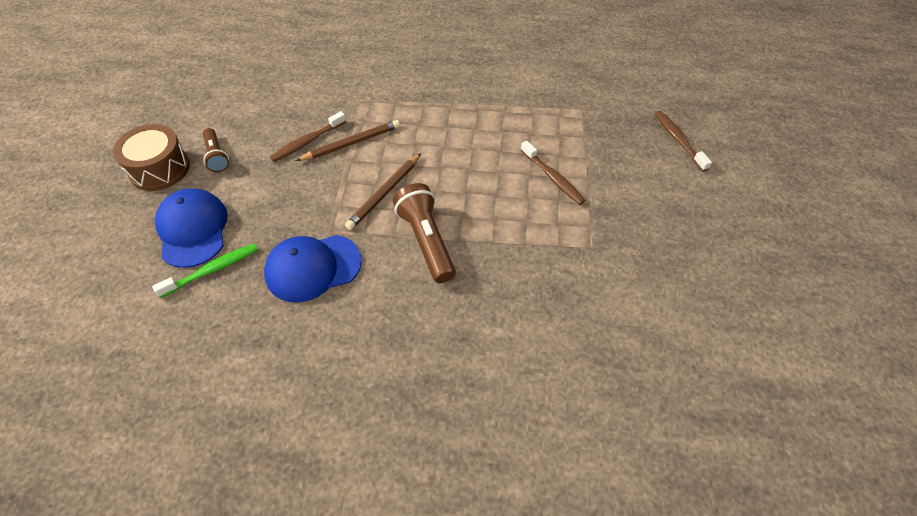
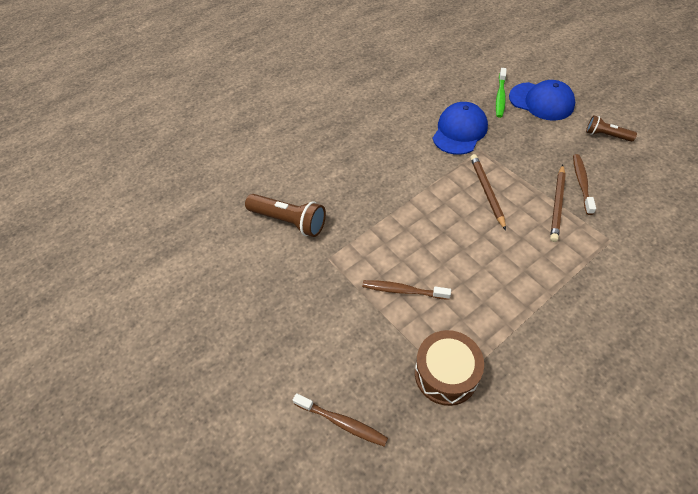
camera: 140 degrees right, 0 degrees up
brown drum [113,124,190,191] -> brown drum moved to [415,330,484,406]
brown flashlight [393,183,456,283] -> brown flashlight moved to [245,194,326,237]

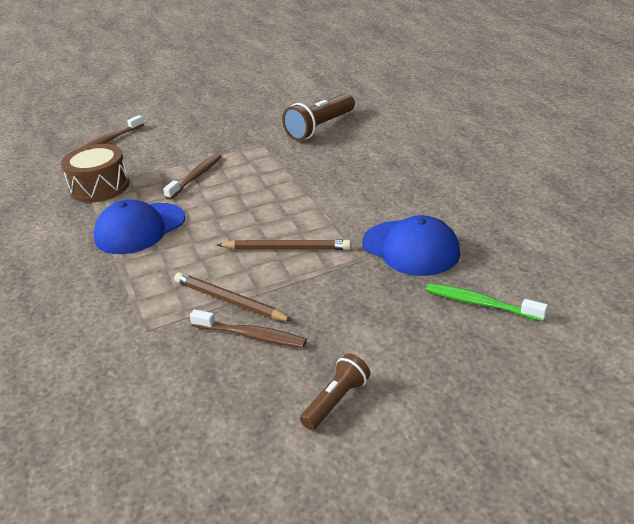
camera: 105 degrees right, 20 degrees down
blue cap [509,80,575,121] -> blue cap moved to [94,199,185,254]

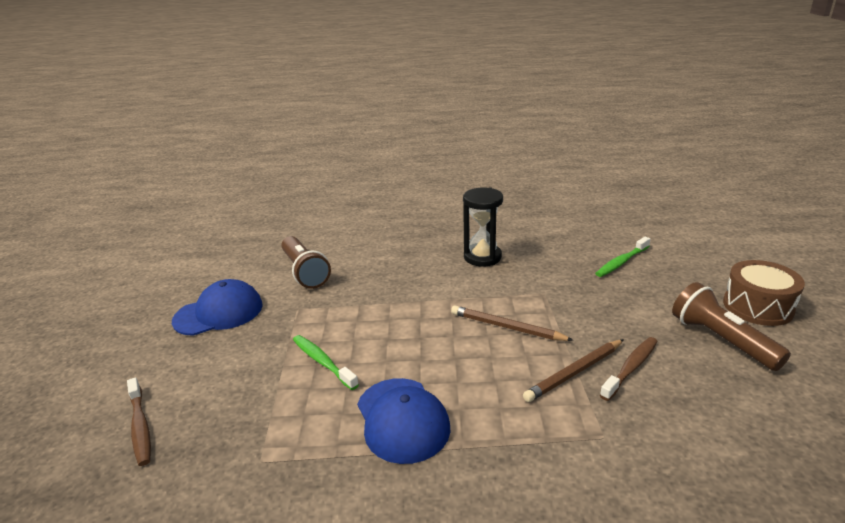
camera: 70 degrees left, 5 degrees down
brown drum [61,144,129,203] -> brown drum moved to [723,260,805,326]
brown toothbrush [163,153,222,200] -> green toothbrush [293,335,359,390]
brown pencil [217,239,351,250] -> brown pencil turned 90 degrees counterclockwise [451,306,574,341]
brown flashlight [300,353,370,430] -> brown flashlight [672,282,791,371], size x1.65
blue cap [362,215,460,276] -> blue cap moved to [172,279,263,336]
none -> black hourglass [463,187,503,267]

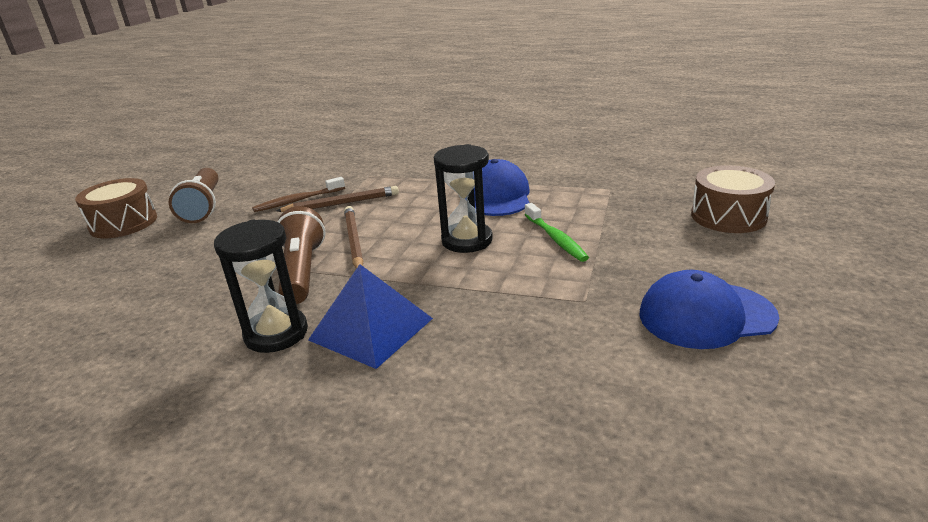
camera: 160 degrees left, 0 degrees up
brown toothbrush [127,377,151,466] -> brown drum [691,165,775,233]
brown flashlight [281,236,331,289] -> brown flashlight moved to [277,206,326,304]
brown pencil [451,306,574,341] -> brown pencil turned 150 degrees counterclockwise [344,206,363,269]
green toothbrush [595,237,651,277] -> none
none -> blue pyramid [308,264,433,369]
none -> black hourglass [434,144,493,253]

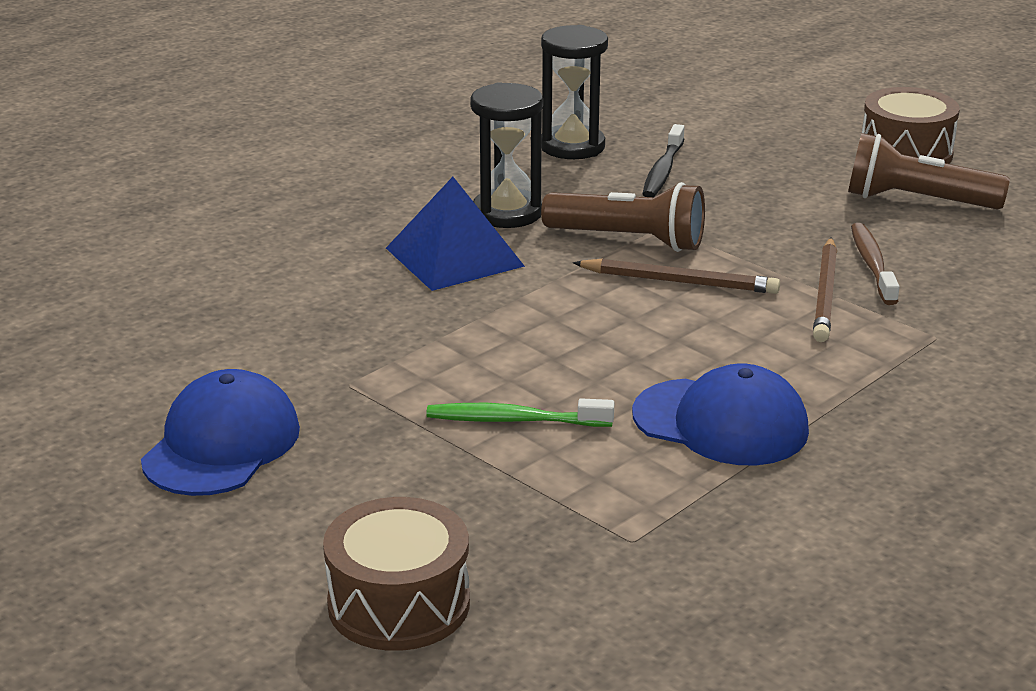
camera: 115 degrees right, 0 degrees up
black hourglass [434,144,493,253] -> black hourglass moved to [541,25,608,159]
none -> black toothbrush [642,124,684,197]

